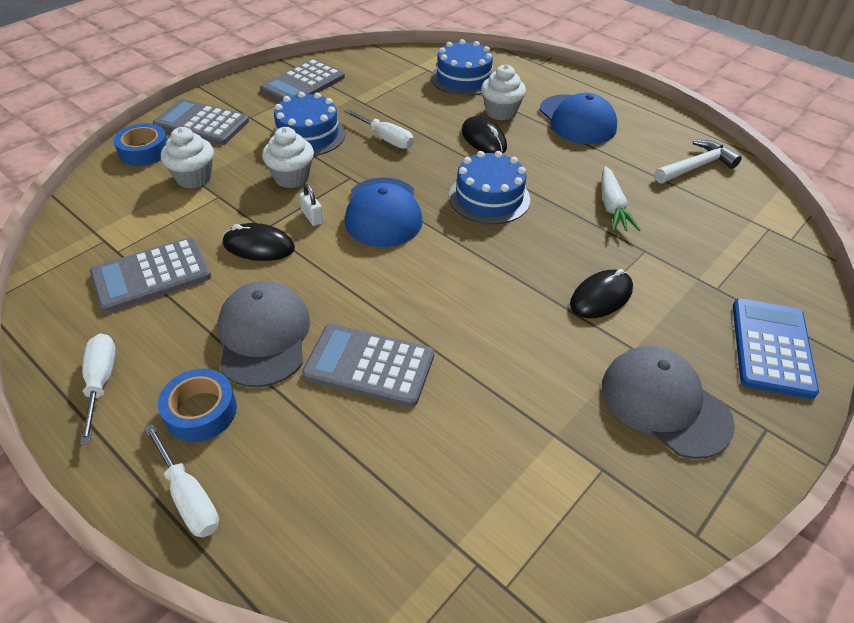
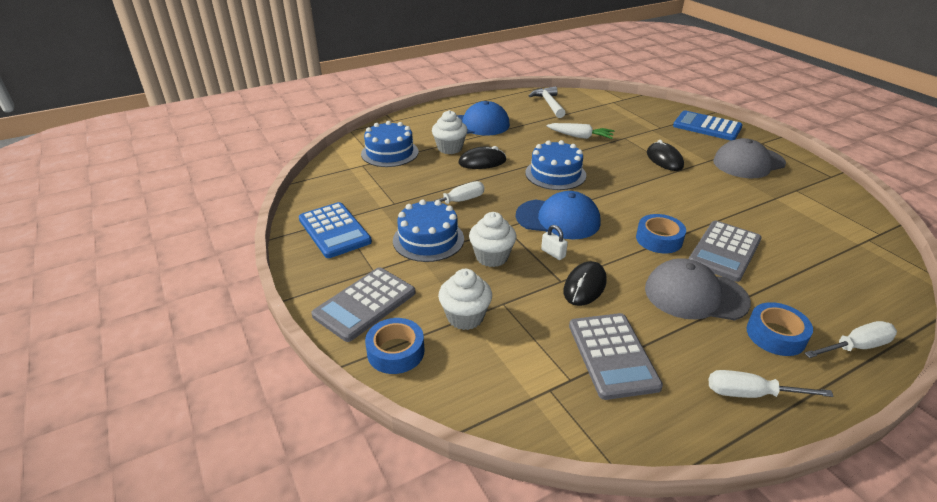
camera: 70 degrees left, 10 degrees down
grey calculator [260,59,345,102] -> blue calculator [299,202,372,258]
white padlock [299,184,323,226] -> white padlock turned 60 degrees clockwise [541,225,568,260]
none -> blue tape [636,214,686,253]

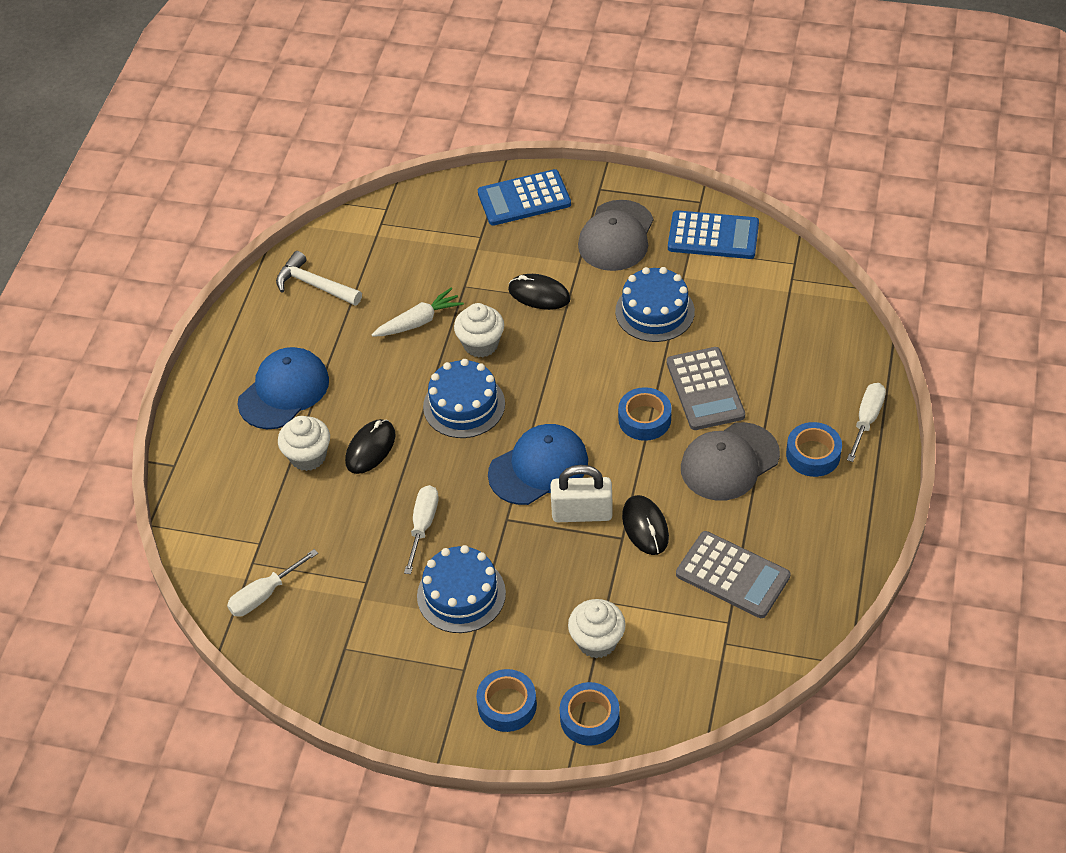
camera: 45 degrees left, 15 degrees up
blue calculator [299,202,372,258] -> blue calculator moved to [668,210,759,259]
grey calculator [311,267,415,342] -> blue tape [476,669,537,732]
blue cake [361,121,418,167] -> blue cake moved to [615,267,695,342]
white cupcake [469,212,516,267] -> white cupcake moved to [454,303,504,358]
white padlock [541,225,568,260] -> white padlock [551,465,613,522], size x2.00
white screwdriver [709,370,834,398] -> white screwdriver moved to [227,549,318,617]

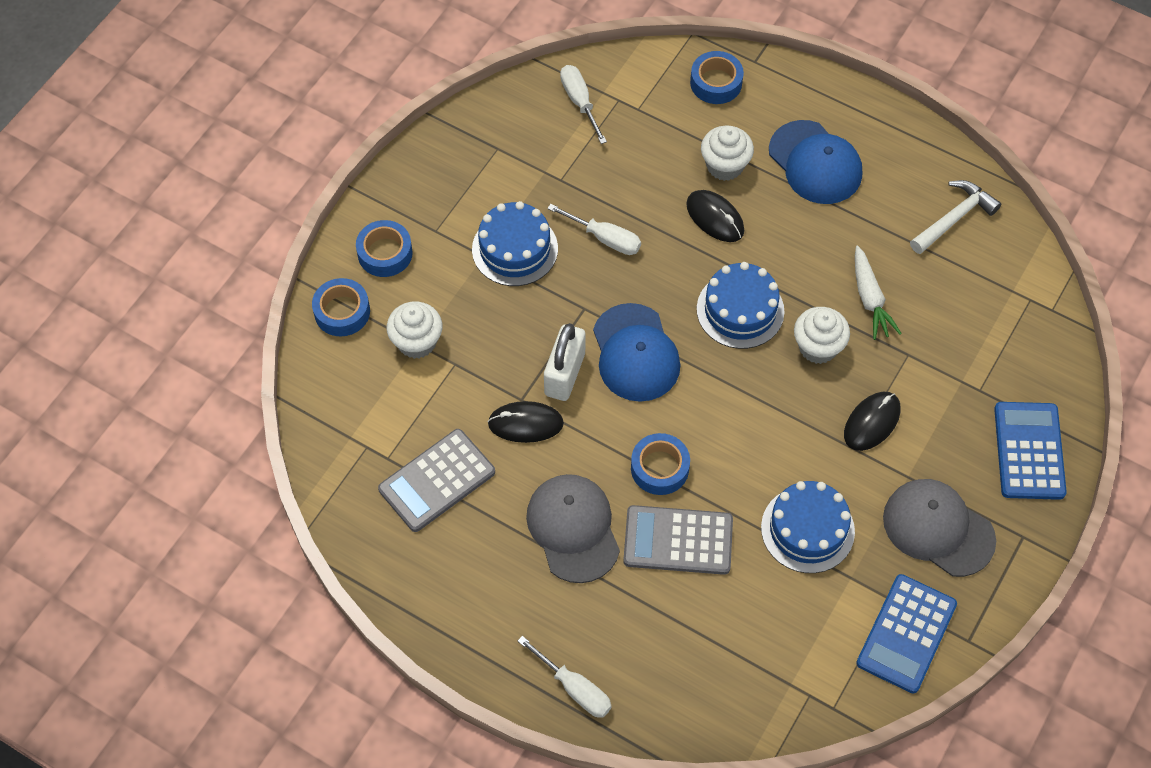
camera: 105 degrees right, 10 degrees up
blue tape [786,422,842,477] -> blue tape moved to [690,51,744,104]

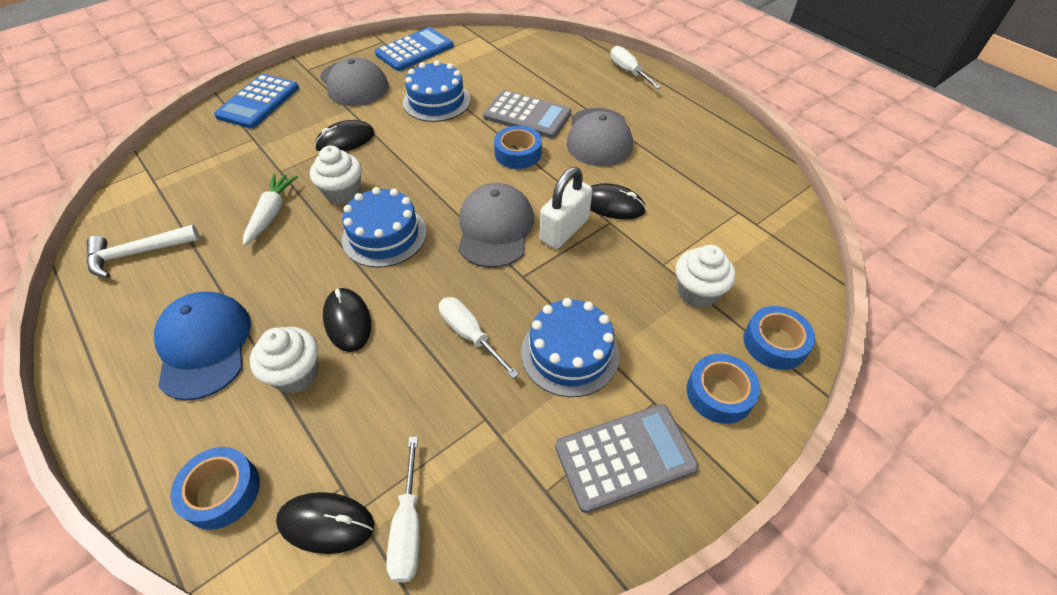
camera: 160 degrees left, 10 degrees down
grey calculator [378,429,495,532] -> grey calculator moved to [555,404,699,513]
blue cap [593,303,680,402] -> grey cap [458,183,534,268]
none -> black mouse [276,492,374,554]

